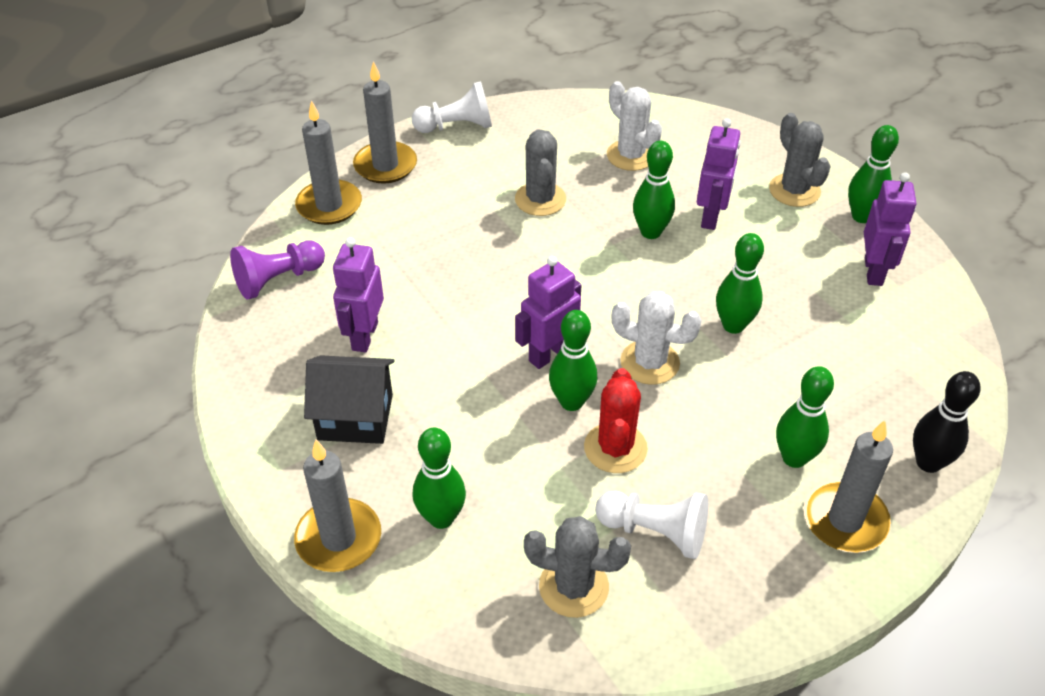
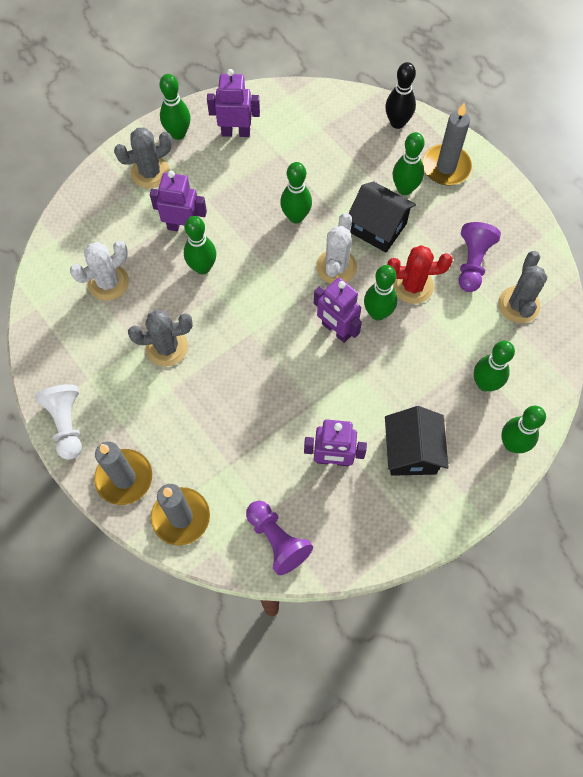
camera: 95 degrees left, 20 degrees up
grey candle [294,440,381,572] -> green bowling pin [501,406,546,453]
white pawn [595,491,708,559] -> purple pawn [459,222,501,292]
none -> black house [349,182,416,252]

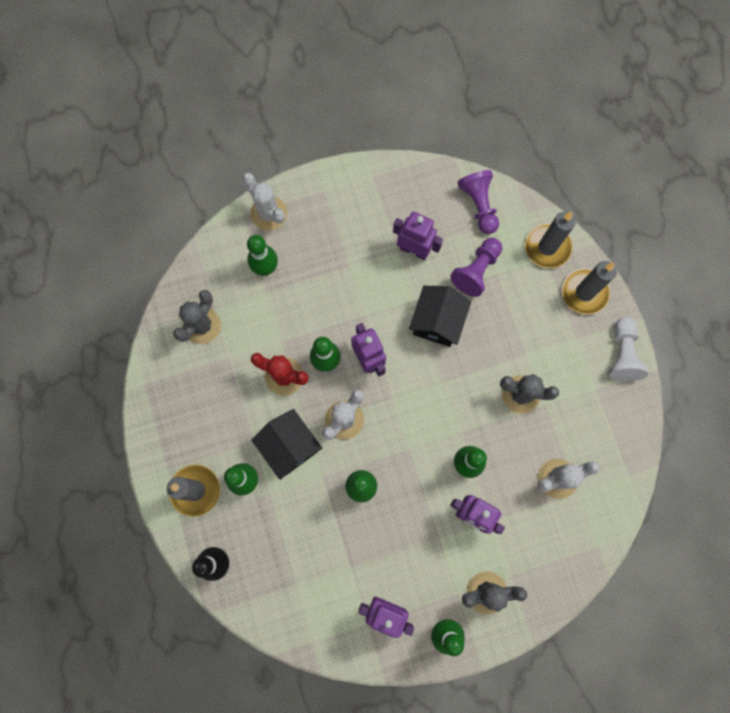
camera: 160 degrees left, 10 degrees up
black house [385,406,449,476] -> black house moved to [409,286,471,347]
purple pawn [459,222,501,292] -> purple pawn moved to [450,238,502,297]
green bowling pin [501,406,546,453] -> white cactus [242,173,287,231]

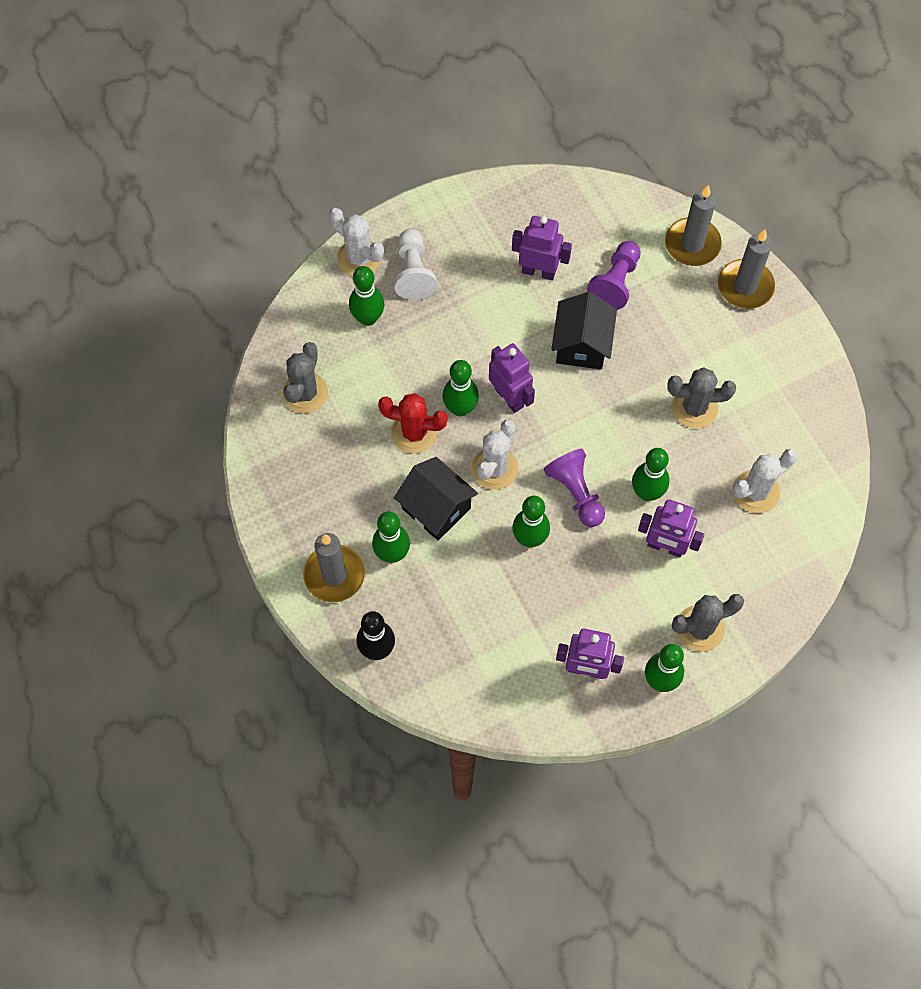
camera: 10 degrees left, 10 degrees down
purple pawn [457,170,499,234] -> purple pawn moved to [543,449,605,527]
white pawn [609,317,649,381] -> white pawn moved to [394,229,437,300]

